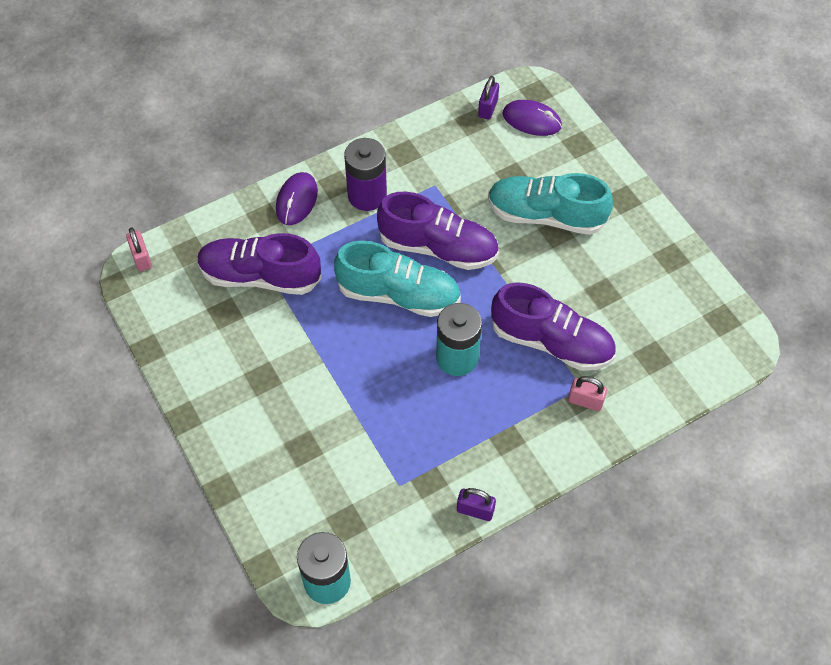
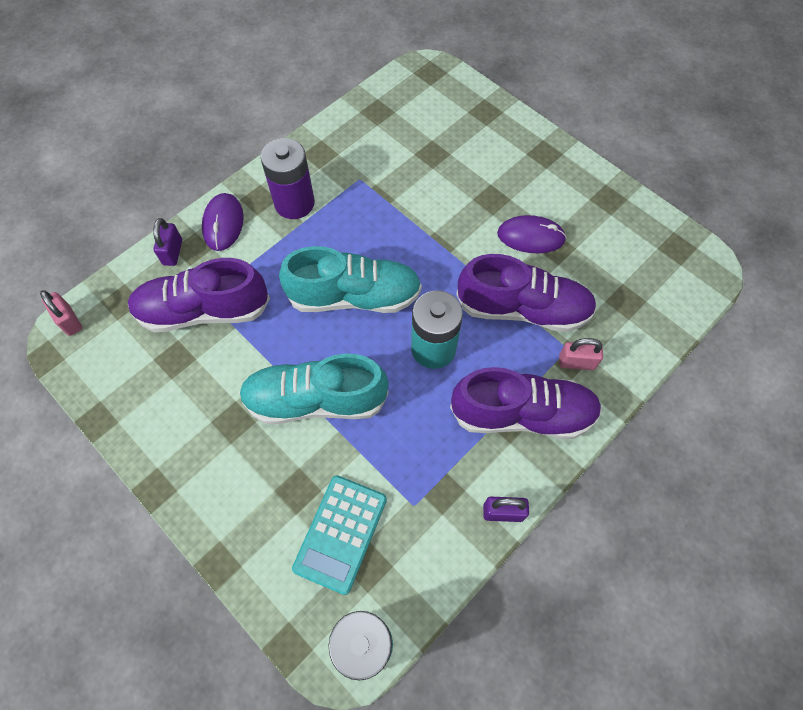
camera: 15 degrees left, 5 degrees up
purple shoe [377,192,499,270] -> purple shoe moved to [450,367,602,439]
purple padlock [478,76,499,119] -> purple padlock moved to [153,218,182,266]
turquoise shoe [488,173,613,235] -> turquoise shoe moved to [239,354,389,424]
purple mouse [503,100,562,136] -> purple mouse moved to [497,215,567,253]
none -> turquoise calculator [292,475,387,595]

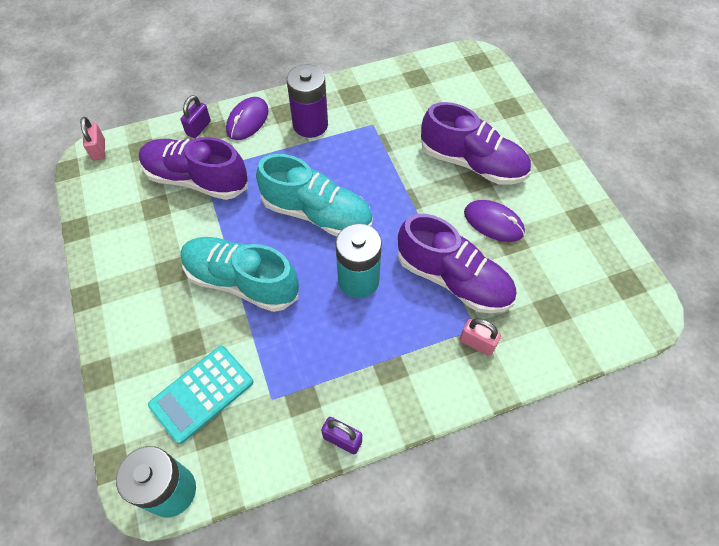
camera: 25 degrees right, 5 degrees down
purple shoe [450,367,602,439] -> purple shoe moved to [421,102,531,185]

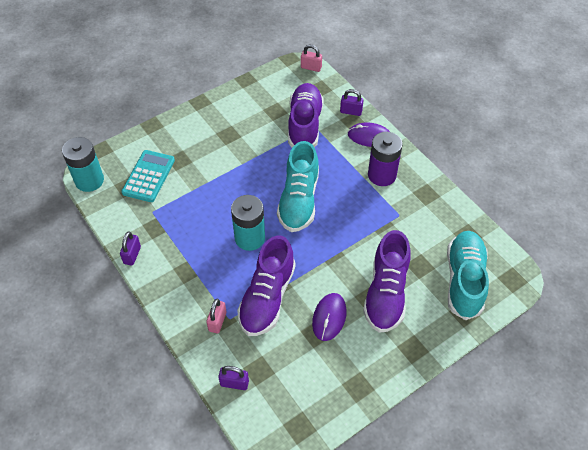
camera: 75 degrees right, 5 degrees down
pink padlock [80,117,105,161] -> pink padlock turned 45 degrees clockwise [301,45,322,72]
turquoise calculator [148,346,253,444] -> turquoise calculator turned 75 degrees clockwise [121,150,175,202]
turquoise shoe [180,237,299,312] -> turquoise shoe moved to [447,231,489,320]
none -> purple padlock [218,366,249,390]

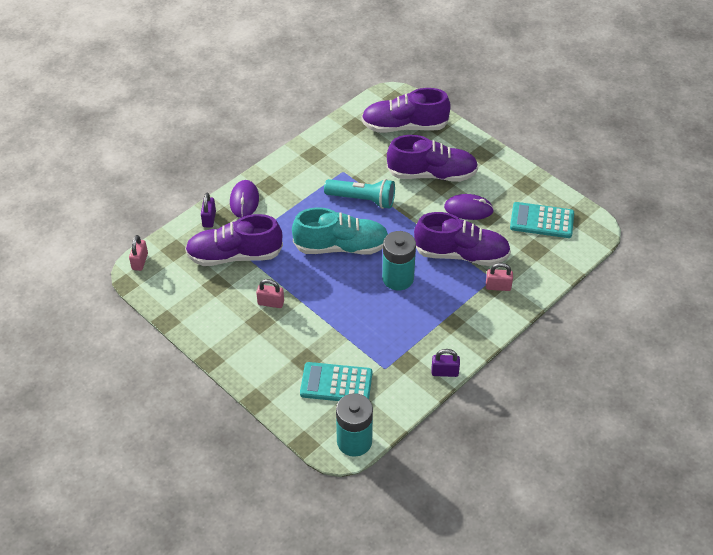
camera: 100 degrees left, 5 degrees down
purple padlock [218,366,249,390] -> none
purple battery [368,132,403,186] -> none
turquoise shoe [447,231,489,320] -> purple shoe [361,88,451,133]
none -> pink padlock [256,279,284,308]
none -> turquoise flashlight [324,179,395,209]
none -> turquoise calculator [510,202,574,238]

